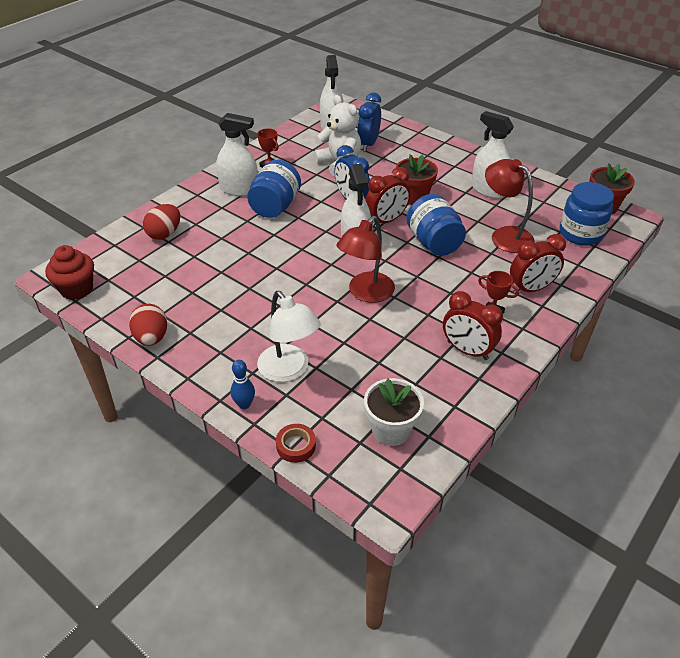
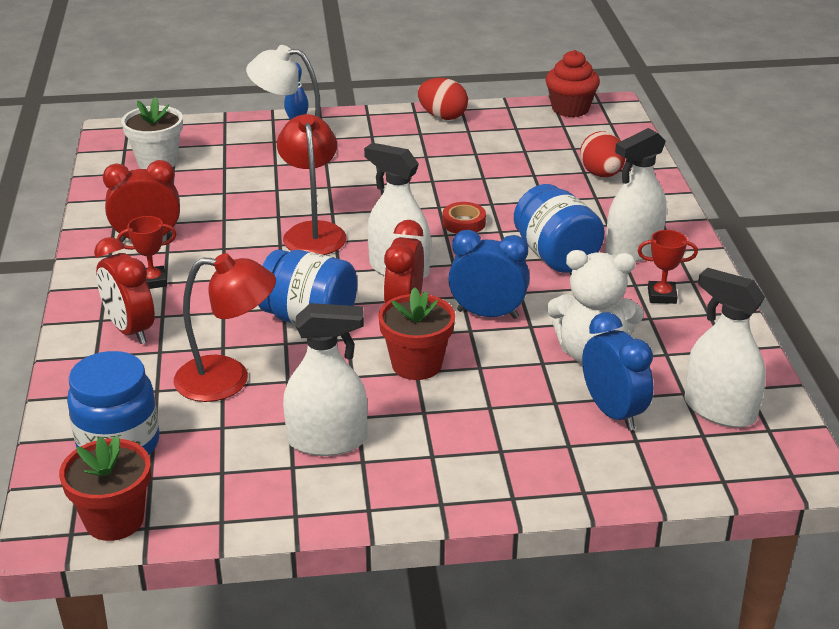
camera: 135 degrees right, 10 degrees down
red tape [276,424,316,463] -> red tape moved to [442,202,486,234]
red clock [510,234,566,294] -> red clock turned 60 degrees counterclockwise [94,237,155,344]

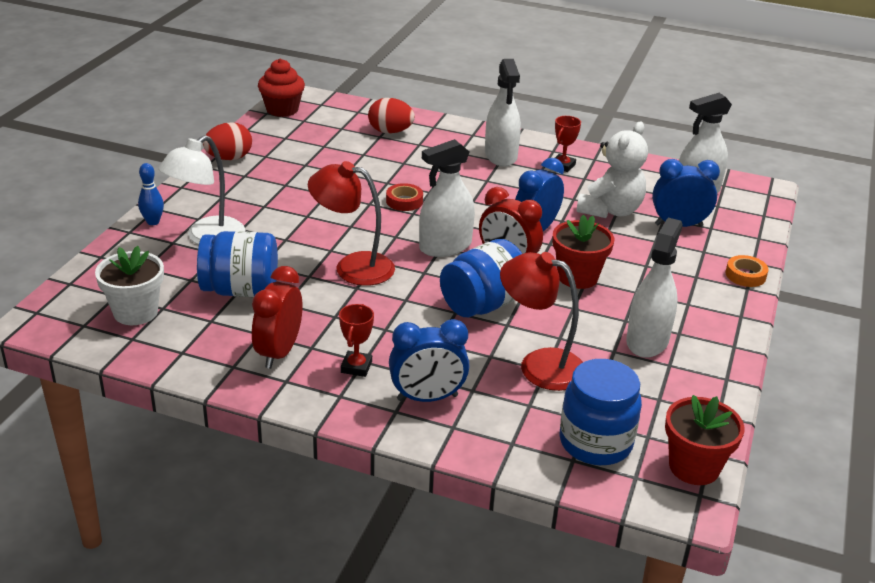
camera: 65 degrees left, 0 degrees up
red clock [94,237,155,344] -> blue clock [389,319,469,402]
red lamp [174,253,276,402] -> red lamp turned 90 degrees counterclockwise [500,252,583,391]
blue jar [514,184,605,273] -> blue jar moved to [197,231,278,297]
none -> orange tape [725,255,768,287]

